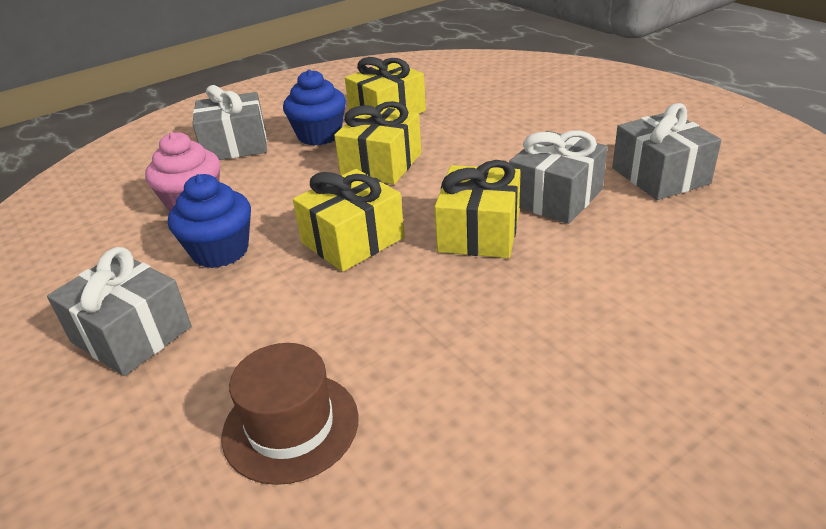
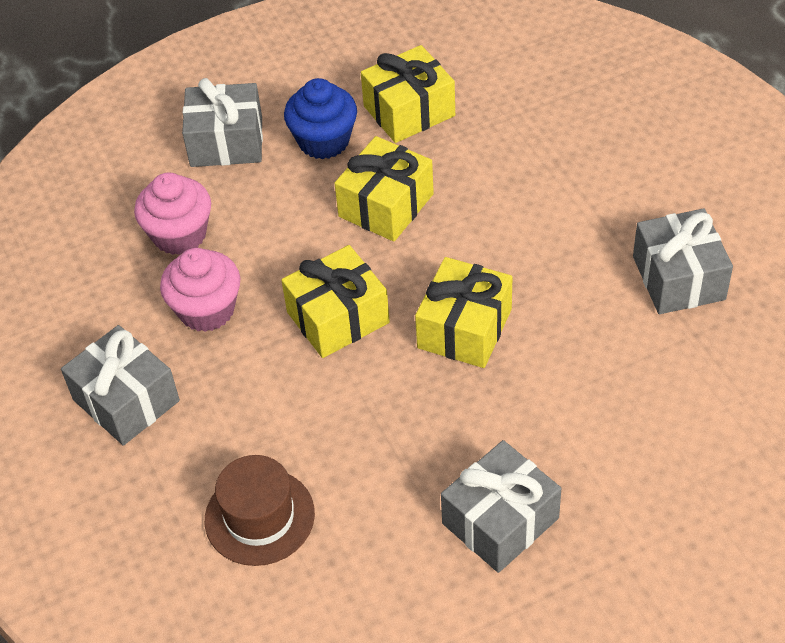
camera: 10 degrees right, 15 degrees up
blue cupcake [168,174,251,268] -> pink cupcake [160,248,240,332]
grey gift [509,131,608,224] -> grey gift moved to [441,440,561,573]

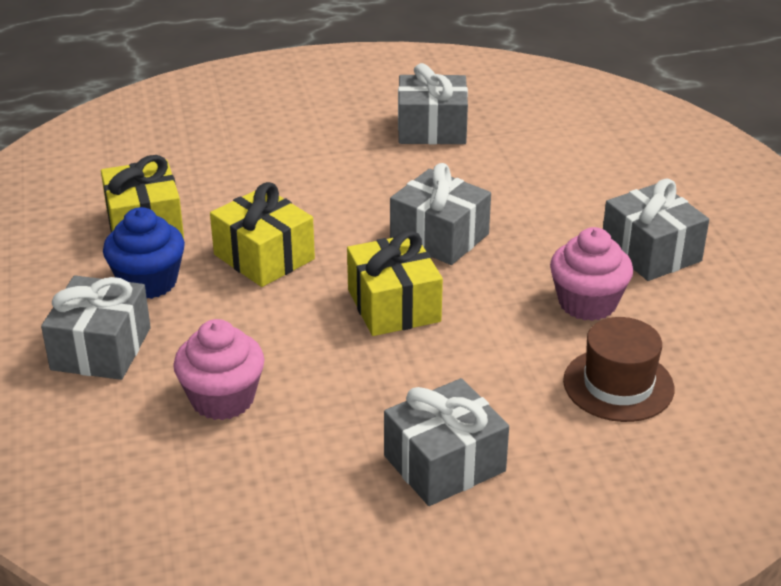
camera: 80 degrees left, 15 degrees down
pink cupcake [160,248,240,332] -> pink cupcake moved to [550,227,633,321]
yellow gift [415,257,512,368] -> grey gift [390,163,491,265]

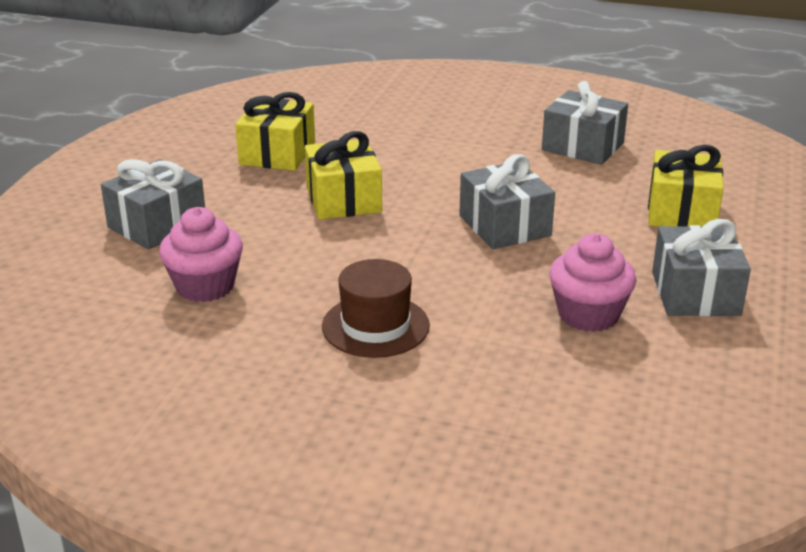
camera: 30 degrees right, 5 degrees down
blue cupcake [103,207,185,299] -> none
yellow gift [347,231,443,336] -> yellow gift moved to [648,145,724,226]
grey gift [384,378,509,506] -> none
brown hat [563,317,674,422] -> brown hat moved to [322,259,430,358]

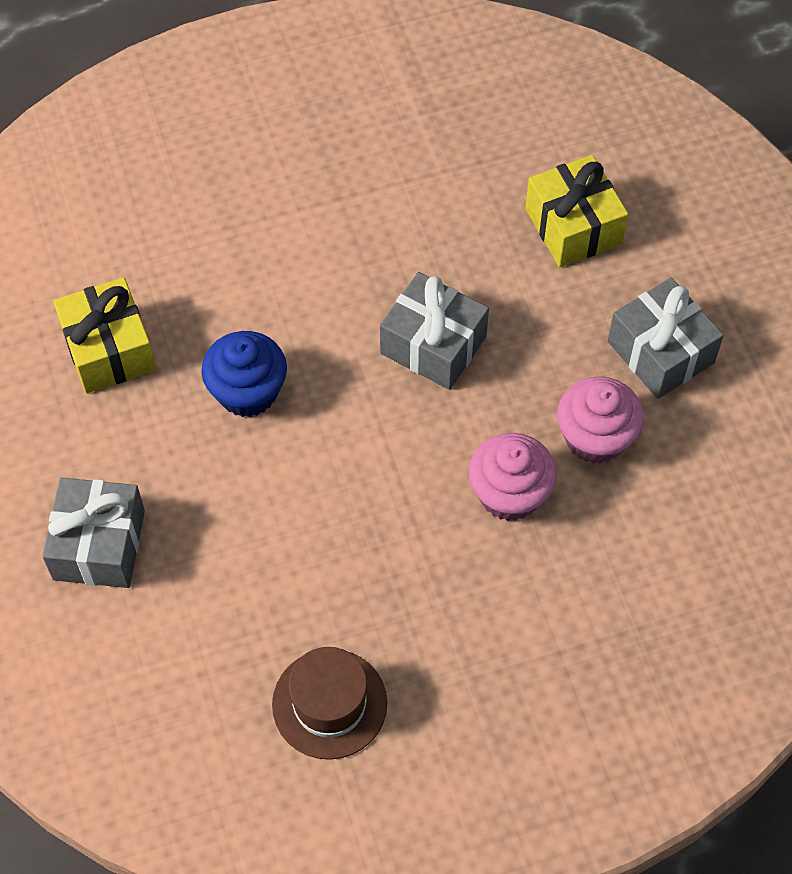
camera: 35 degrees left, 30 degrees up
pink cupcake [159,207,243,302] -> pink cupcake moved to [469,433,557,521]
yellow gift [305,131,382,220] -> blue cupcake [202,331,287,417]
brown hat [322,259,430,358] -> brown hat moved to [272,647,387,760]
grey gift [542,81,628,165] -> none

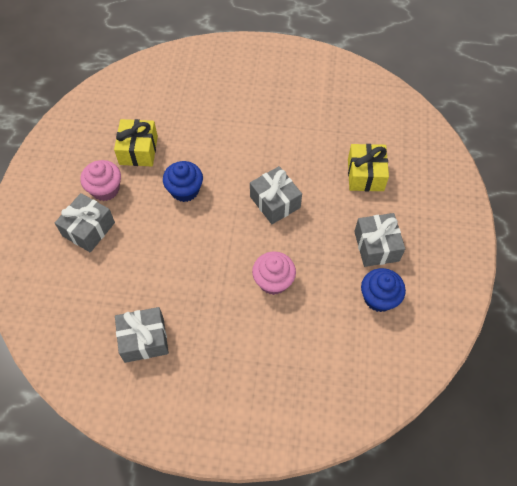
camera: 25 degrees right, 0 degrees up
brown hat [272,647,387,760] -> grey gift [115,307,169,363]
pink cupcake [557,376,644,464] -> pink cupcake moved to [80,160,121,201]
none -> blue cupcake [361,268,406,312]

